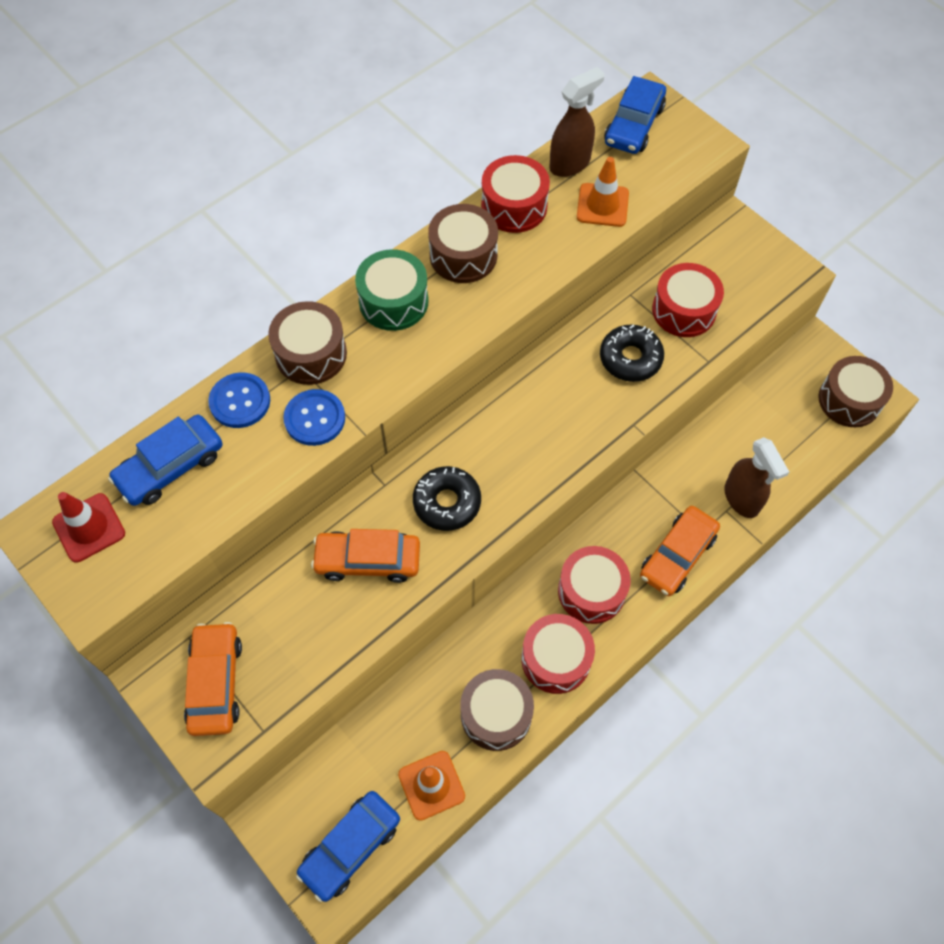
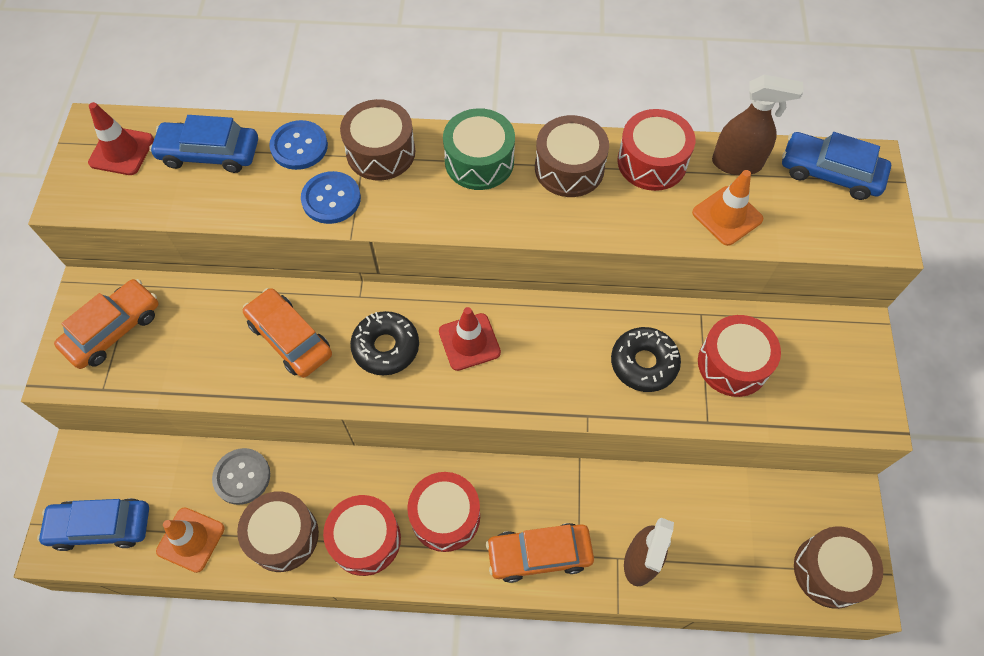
camera: 45 degrees right, 0 degrees up
blue car [604,76,666,154] -> blue car turned 45 degrees clockwise [782,132,891,200]
none -> grey button [212,448,270,505]
none -> red traffic cone [439,307,501,371]

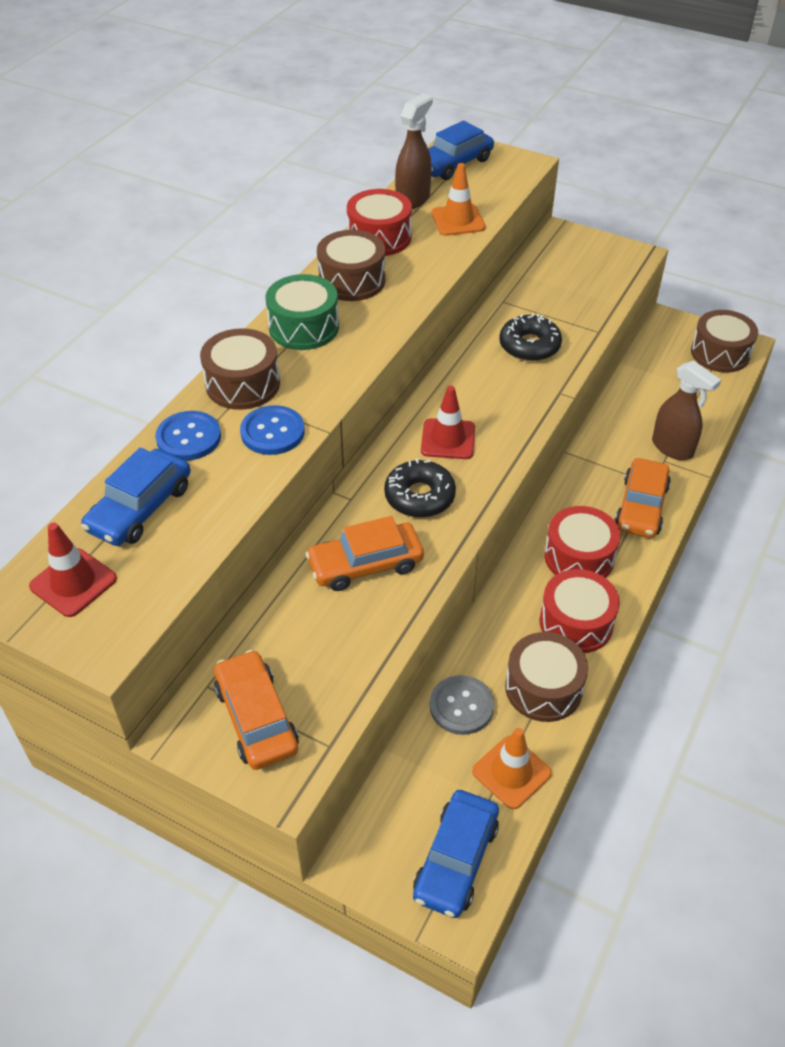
camera: 65 degrees left, 15 degrees down
red drum [698,315,781,397] -> none

